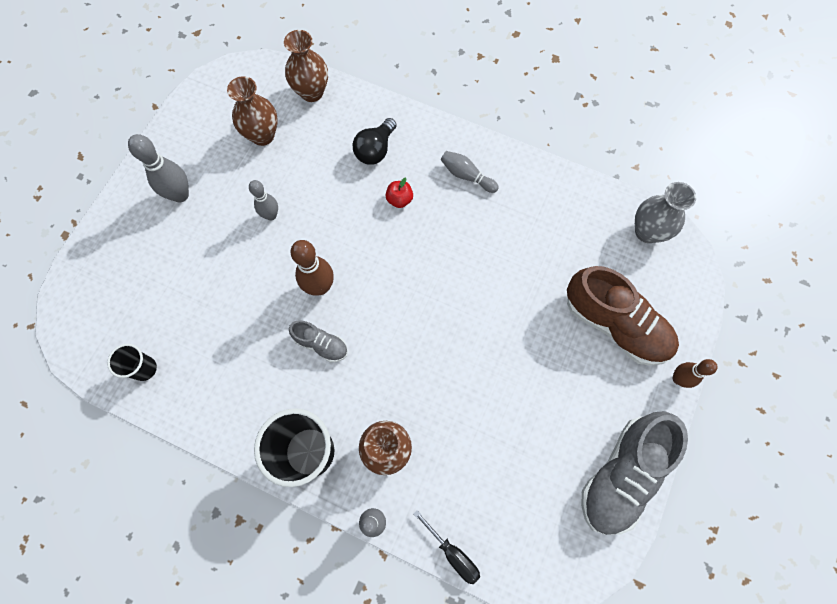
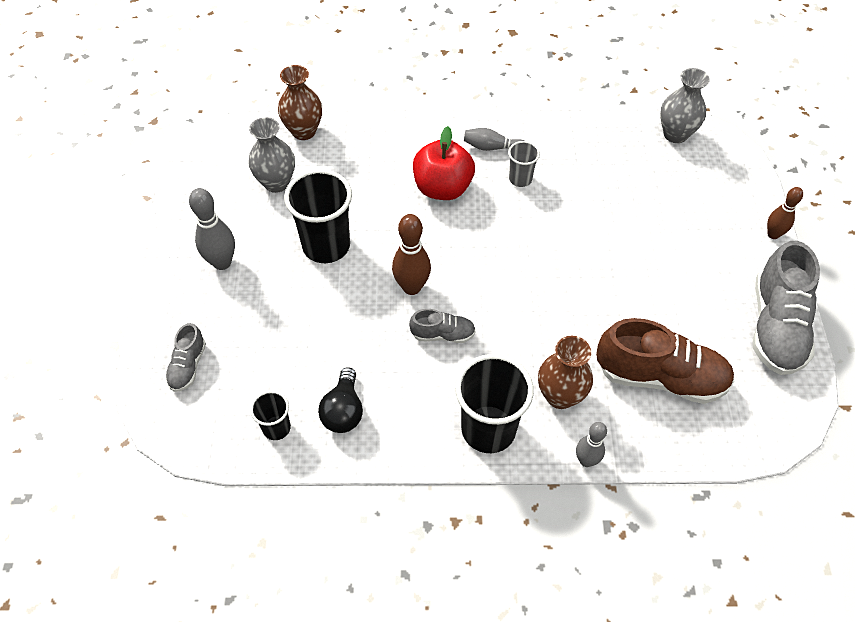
camera: 25 degrees left, 15 degrees down
brown vase [227,76,278,146] -> grey vase [248,117,295,193]
grey bowling pin [249,180,278,220] -> black cup [284,169,352,263]
black light bulb [353,118,397,165] -> black light bulb moved to [318,367,363,433]
red apple [385,178,413,208] -> red apple [413,126,475,200], size x2.16
black screwdriver [413,510,480,584] -> none
brown shoe [567,266,679,366] -> brown shoe moved to [596,318,734,404]
none -> grey shoe [165,323,206,392]
none -> grey cup [508,141,540,187]

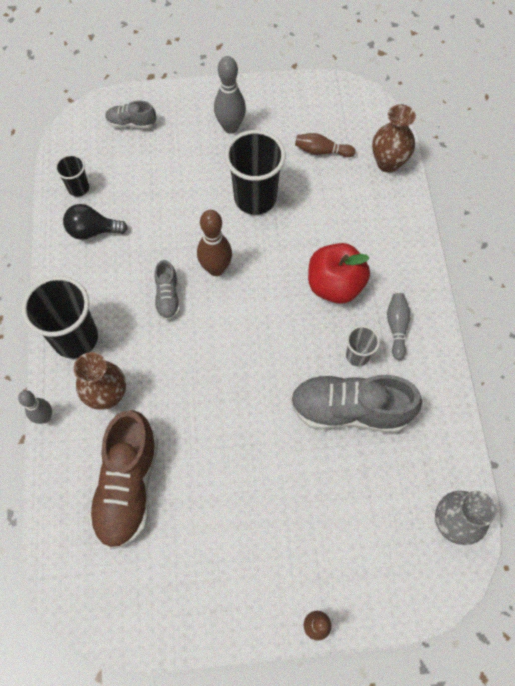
camera: 85 degrees right, 10 degrees up
grey vase [248,117,295,193] -> brown bowling pin [295,133,356,157]
grey shoe [753,241,820,375] -> grey shoe moved to [290,375,422,433]

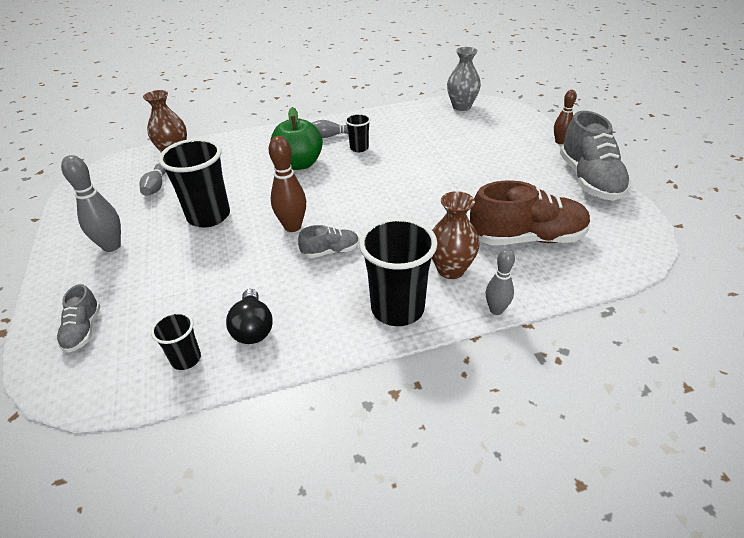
camera: 100 degrees left, 25 degrees down
grey shoe [290,375,422,433] -> grey shoe moved to [560,111,631,201]
brown bowling pin [295,133,356,157] -> grey bowling pin [140,164,166,196]
red apple [308,243,370,304] -> green apple [270,107,323,170]
grey cup [346,325,380,366] -> black cup [345,113,371,152]

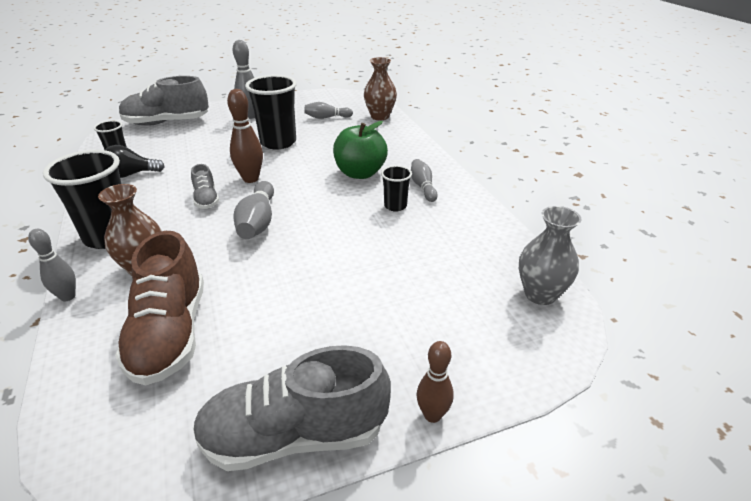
camera: 85 degrees right, 5 degrees down
grey shoe [56,284,100,353] -> grey shoe [119,76,209,126], size x2.00
none -> grey bowling pin [233,181,274,239]

